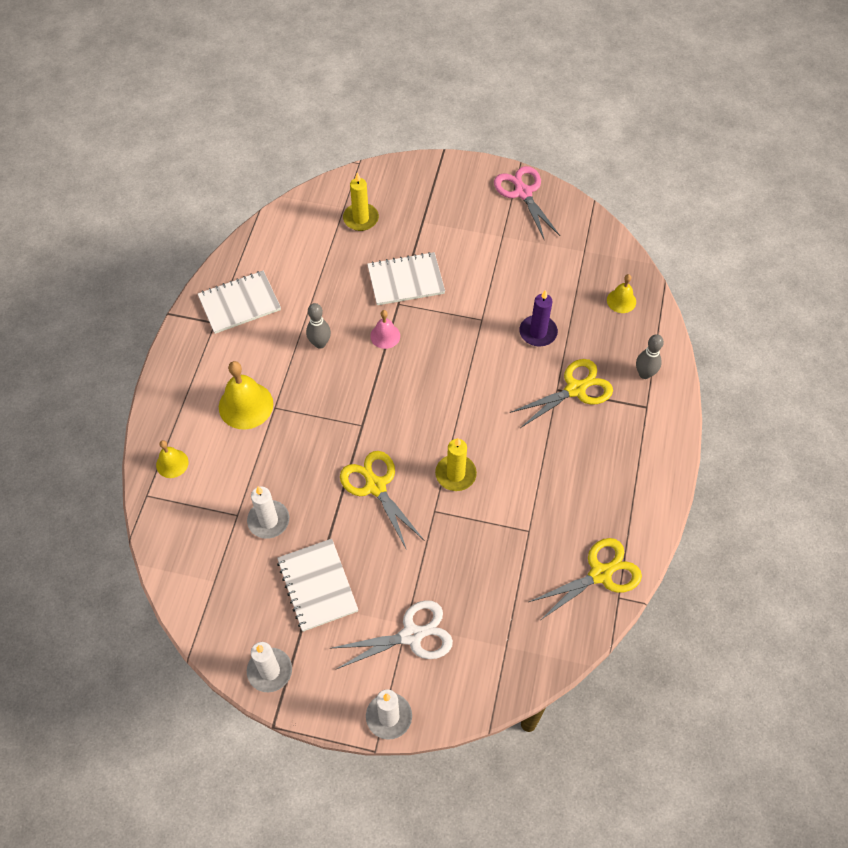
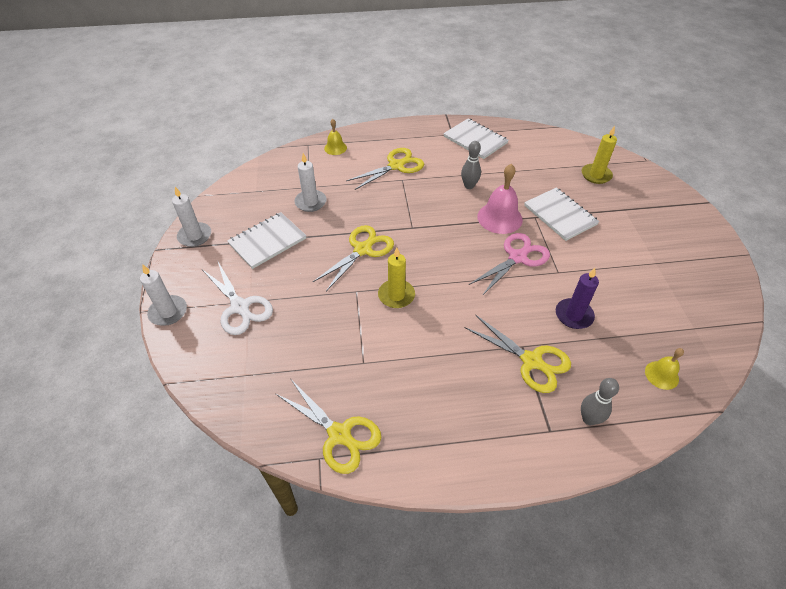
camera: 70 degrees right, 10 degrees down
yellow bell [219,361,273,429] -> yellow scissors [346,148,424,190]
pink bell [370,310,400,349] -> pink bell [477,164,523,234], size x1.75
pink scissors [494,166,560,241] -> pink scissors moved to [469,233,550,296]

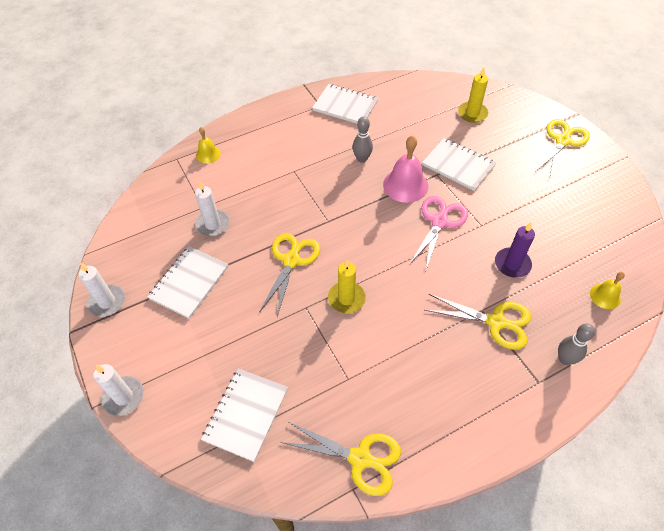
camera: 20 degrees left, 5 degrees up
white scissors [202,260,273,335] -> none
yellow scissors [346,148,424,190] -> yellow scissors moved to [535,119,590,180]
none -> white notebook [201,369,288,462]

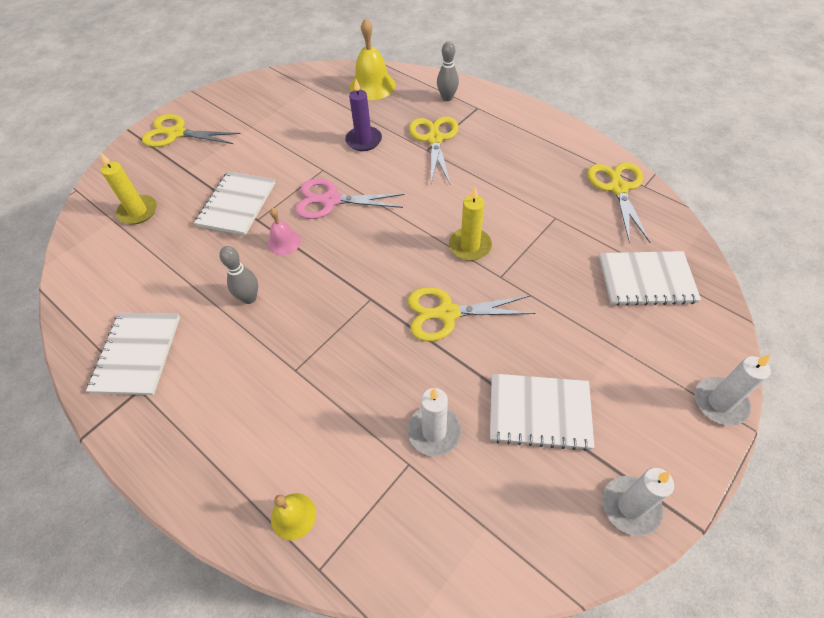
camera: 110 degrees left, 0 degrees up
pink bell [383,135,428,203] -> pink bell [268,208,301,255], size x0.57
yellow bell [590,272,625,309] -> yellow bell [350,18,395,100], size x1.75

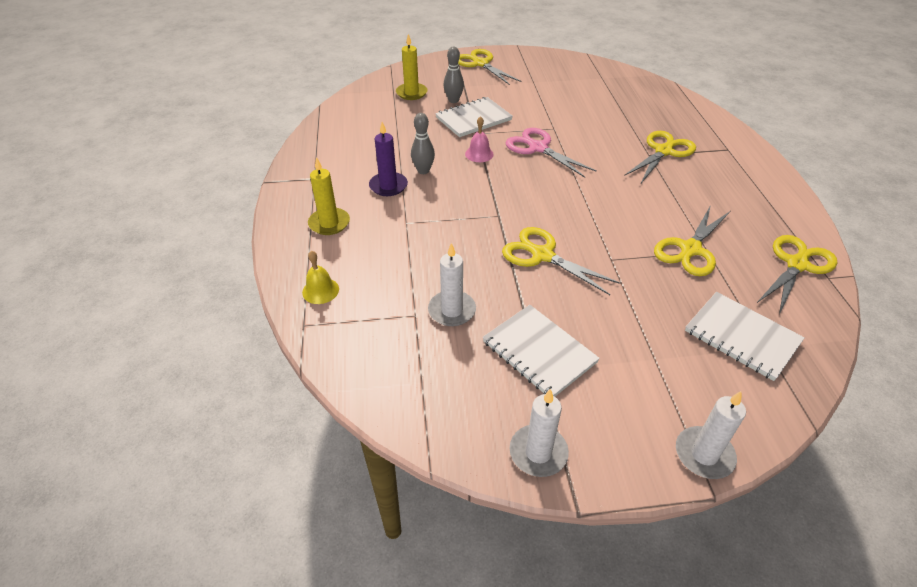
camera: 40 degrees right, 10 degrees down
white notebook [86,313,180,395] -> none
purple candle [345,80,382,151] -> purple candle moved to [369,122,408,196]
yellow bell [350,18,395,100] -> none
grey bowling pin [437,41,459,101] -> grey bowling pin moved to [443,47,464,103]
yellow candle [449,187,492,261] -> yellow candle moved to [308,157,350,235]
none -> yellow scissors [654,205,730,276]

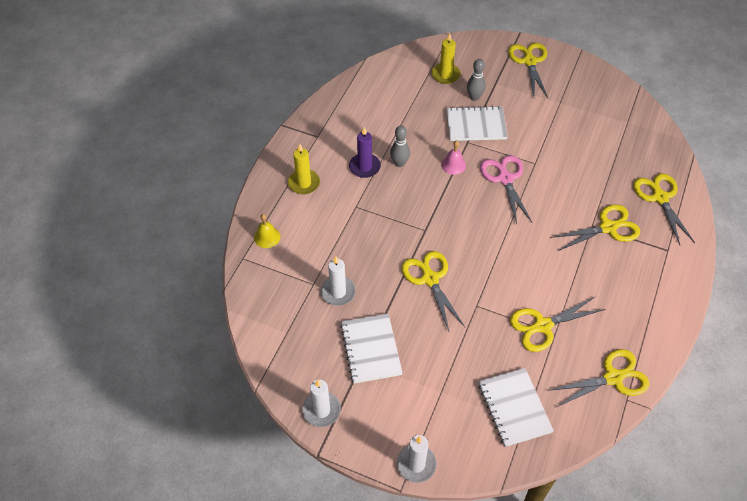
camera: 30 degrees right, 10 degrees up
none -> yellow scissors [633,173,695,245]

